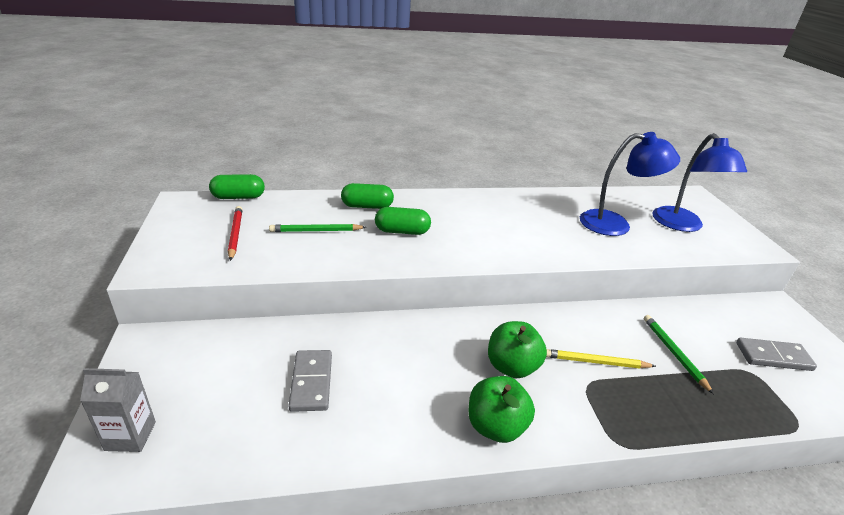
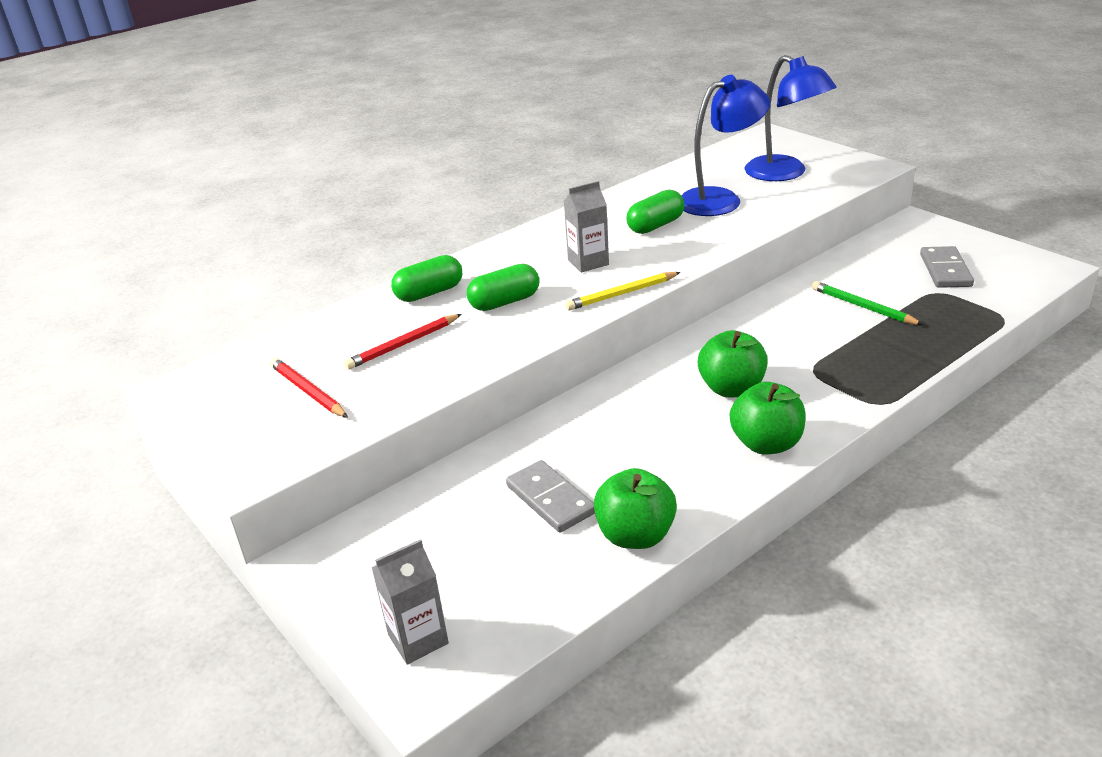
camera: 25 degrees left, 0 degrees up
green capsule [209,174,265,199] -> green capsule moved to [626,190,684,234]
green pencil [269,224,366,232] -> red pencil [344,314,461,370]
yellow pencil [546,349,656,369] -> yellow pencil moved to [565,272,681,310]
grey domino [736,337,817,371] -> grey domino turned 60 degrees counterclockwise [920,246,974,288]
none -> grey carton [564,181,609,272]
none -> green apple [594,468,677,549]

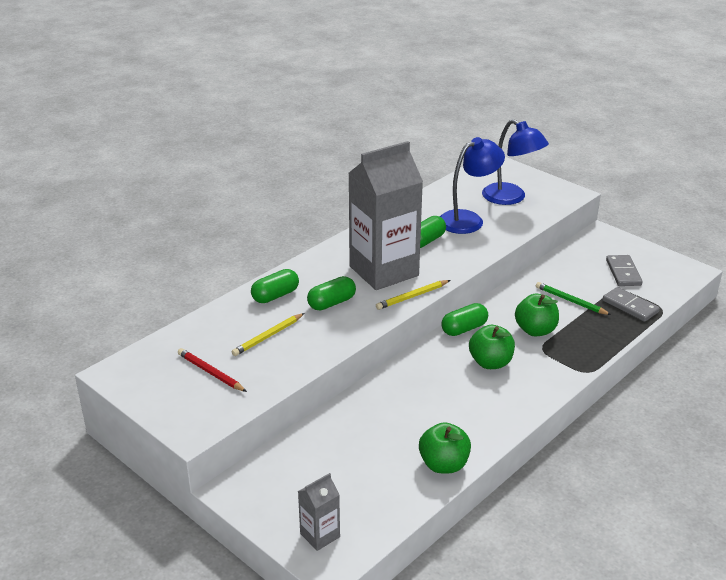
camera: 10 degrees left, 0 degrees up
red pencil [344,314,461,370] -> yellow pencil [232,313,304,356]
grey domino [506,460,595,533] -> grey domino moved to [603,287,660,322]
grey carton [564,181,609,272] -> grey carton [348,141,423,290], size x2.32
green apple [730,382,806,455] -> green apple moved to [515,294,559,336]
none -> green capsule [441,303,488,336]

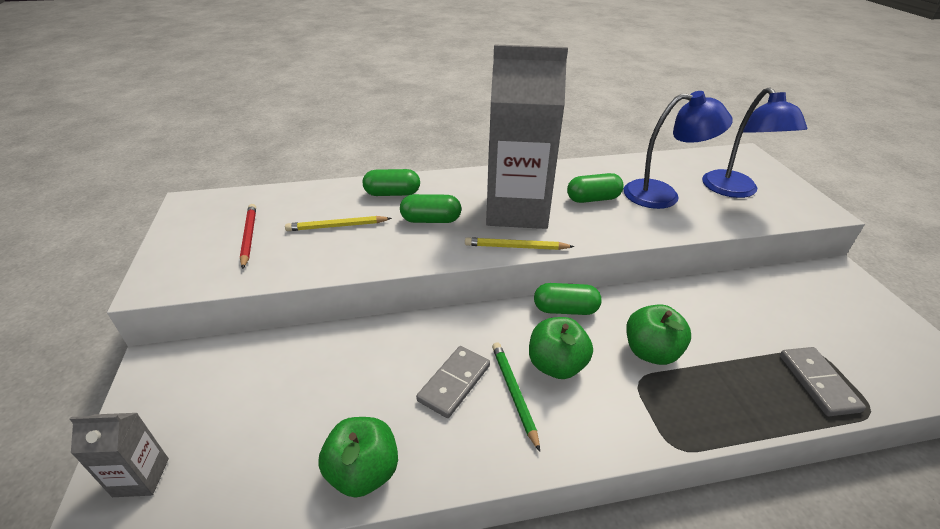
camera: 35 degrees right, 5 degrees up
green pencil [536,282,611,315] -> green pencil moved to [492,342,540,452]
grey domino [606,255,643,286] -> grey domino moved to [416,346,490,418]

